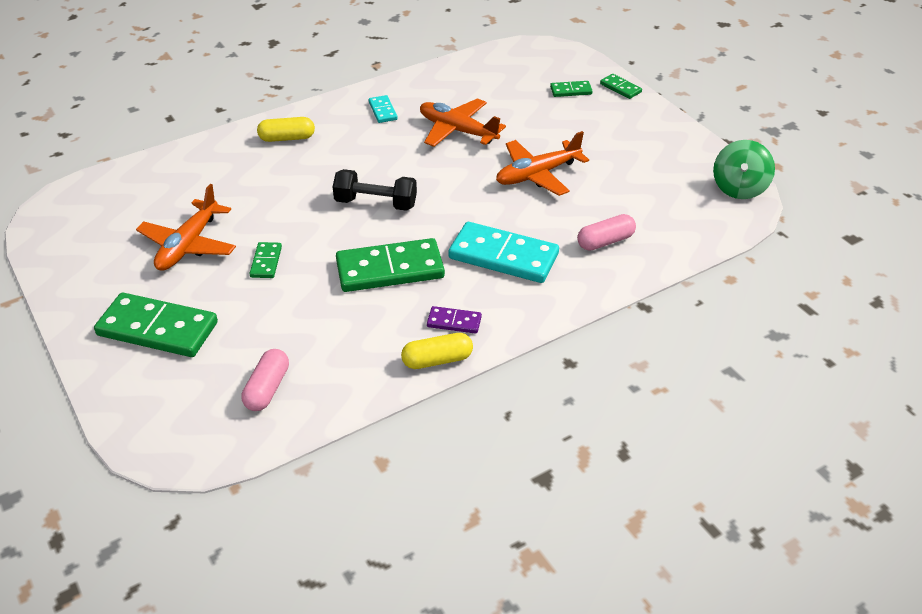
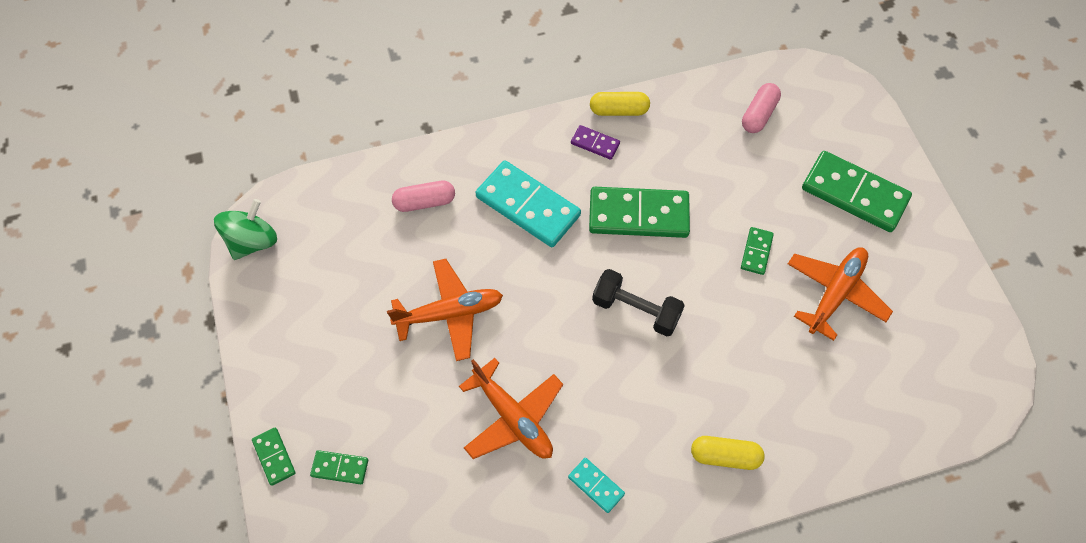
camera: 165 degrees left, 20 degrees up
turquoise domino [369,95,398,123] -> turquoise domino turned 45 degrees counterclockwise [568,458,625,513]

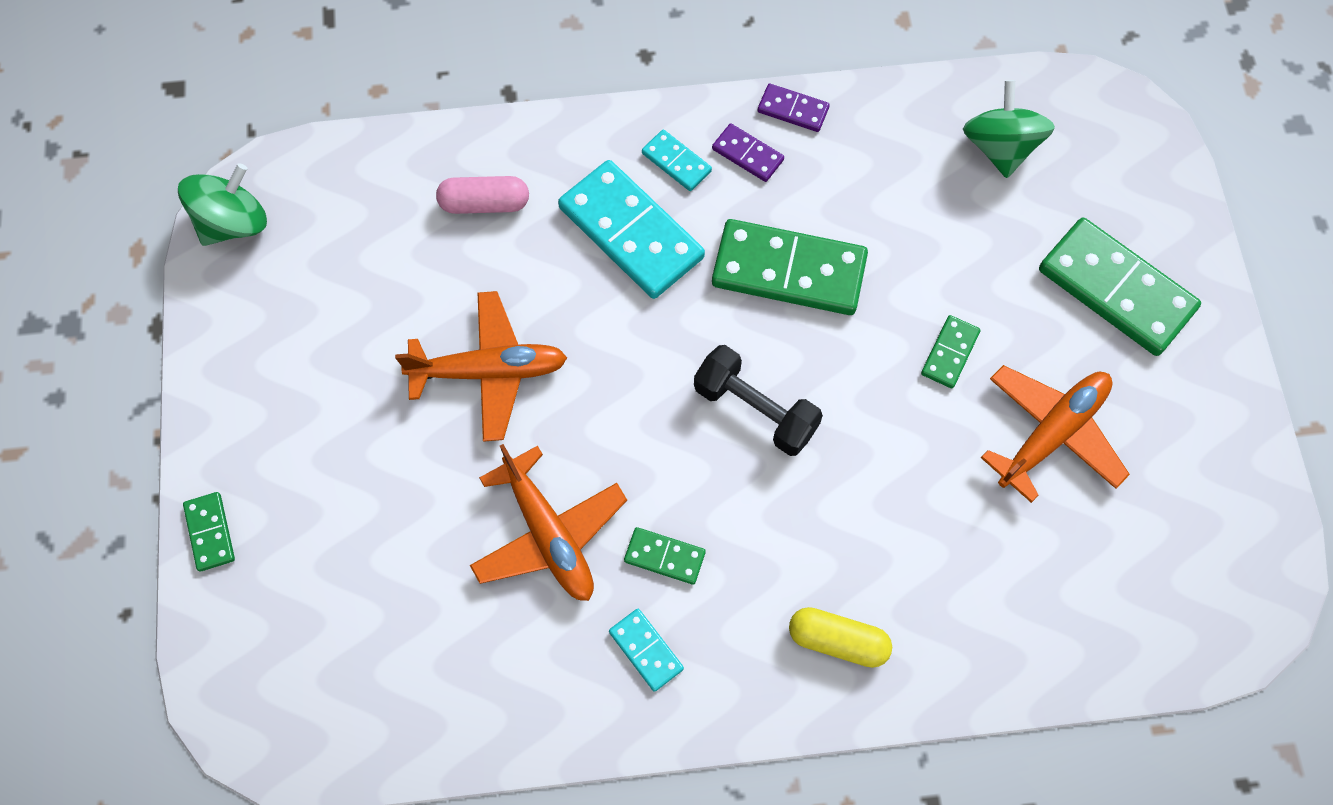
camera: 10 degrees right, 5 degrees up
green domino [310,450,368,484] -> green domino moved to [624,527,706,585]
yellow capsule [590,92,650,116] -> purple domino [758,83,830,132]
pink capsule [742,83,781,133] -> green spinning top [963,80,1055,178]
none -> turquoise domino [642,130,712,191]

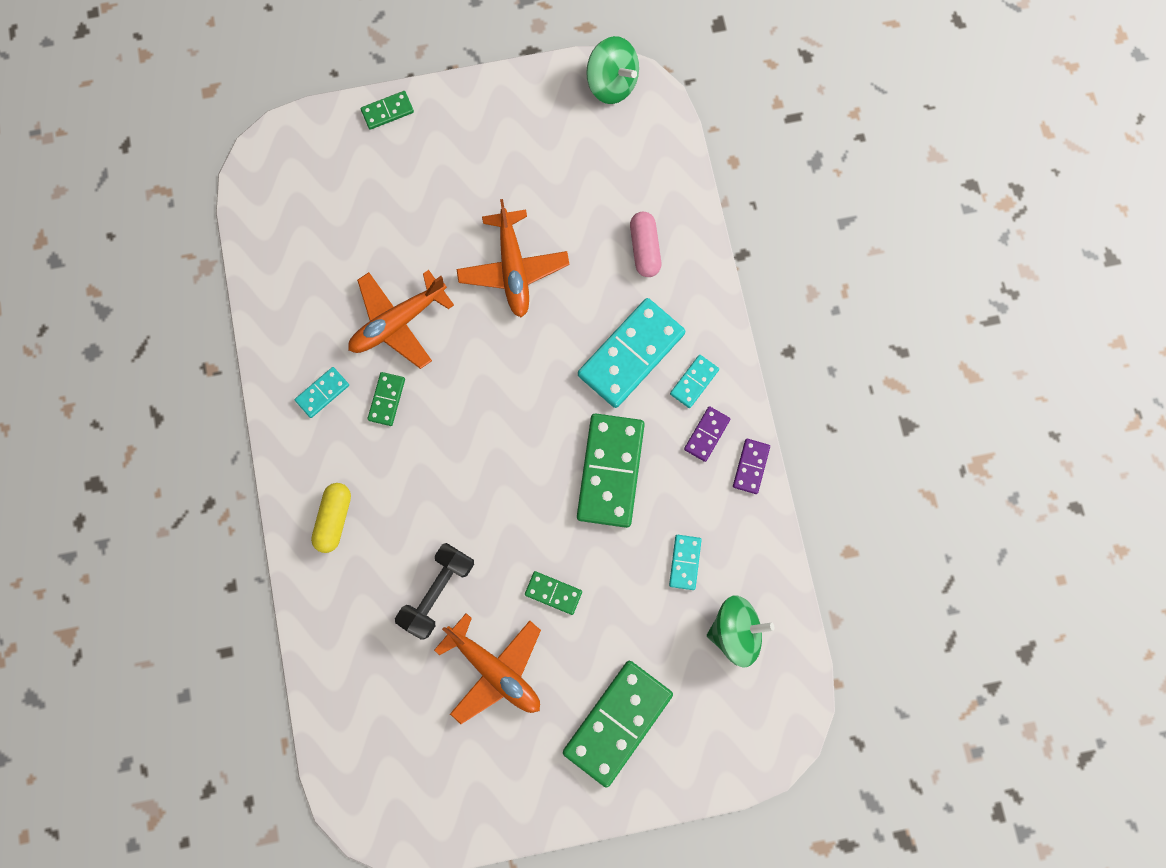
camera: 85 degrees right, 10 degrees up
black dumbbell [694,345,823,456] -> black dumbbell moved to [395,543,474,640]
none -> turquoise domino [669,535,702,590]

